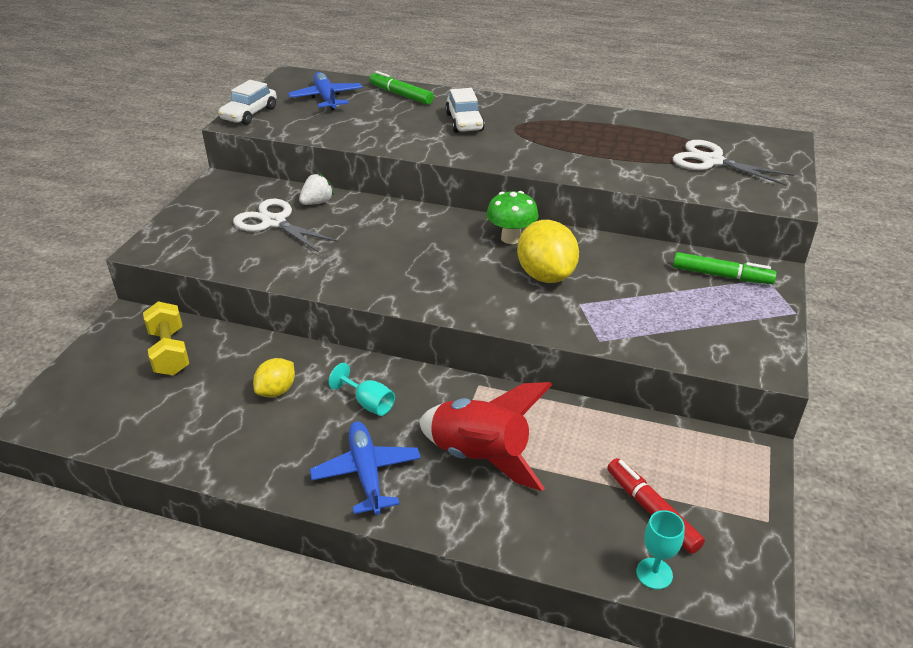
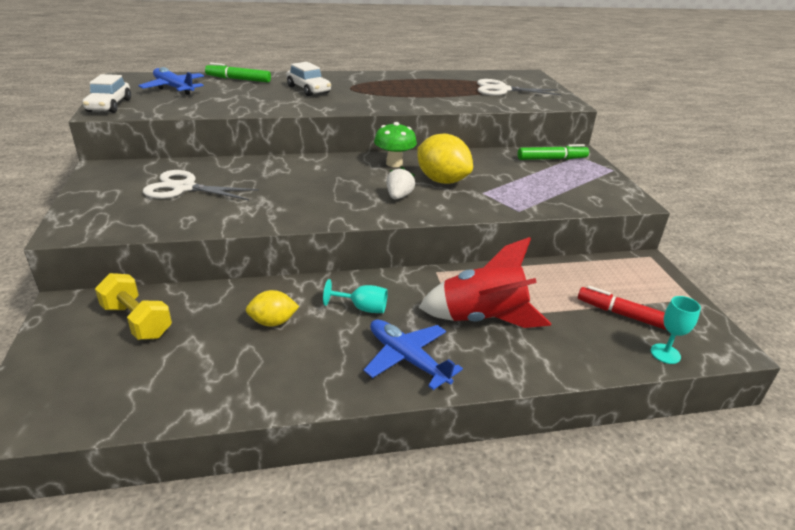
camera: 30 degrees left, 5 degrees down
yellow lemon [253,358,295,397] -> yellow lemon turned 75 degrees clockwise [246,290,299,326]
white strawberry [299,173,334,205] -> white strawberry moved to [386,167,415,199]

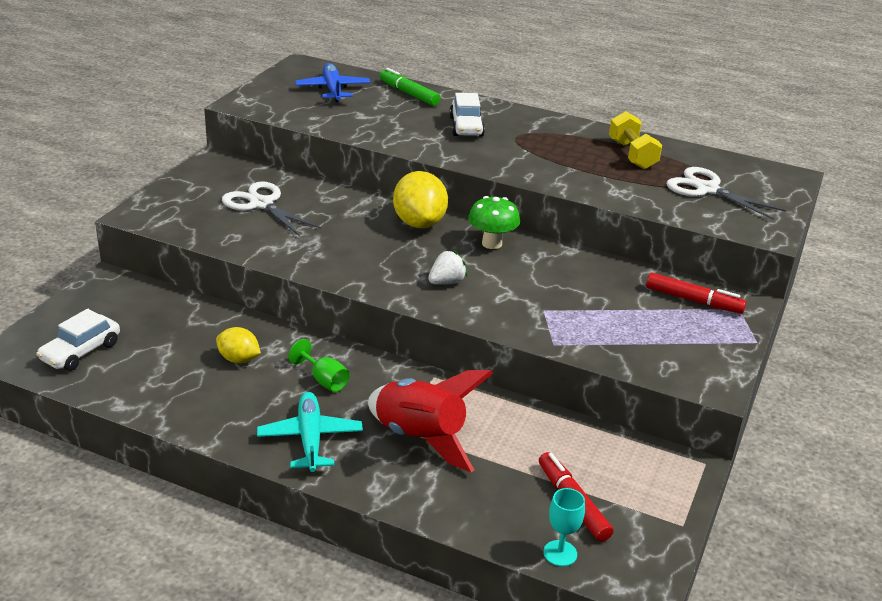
camera: 35 degrees right, 0 degrees up
white car [83,74,131,113] -> white car moved to [36,309,120,371]
yellow dumbbell [95,273,172,340] -> yellow dumbbell moved to [609,111,662,169]
turquoise goblet [323,279,388,313] -> green goblet [289,339,350,392]
blue plane [364,319,463,390] -> turquoise plane [257,392,363,472]
yellow lemon [417,134,473,184] -> yellow lemon moved to [393,171,448,228]
green marker [518,144,589,160] -> red marker [646,273,746,313]

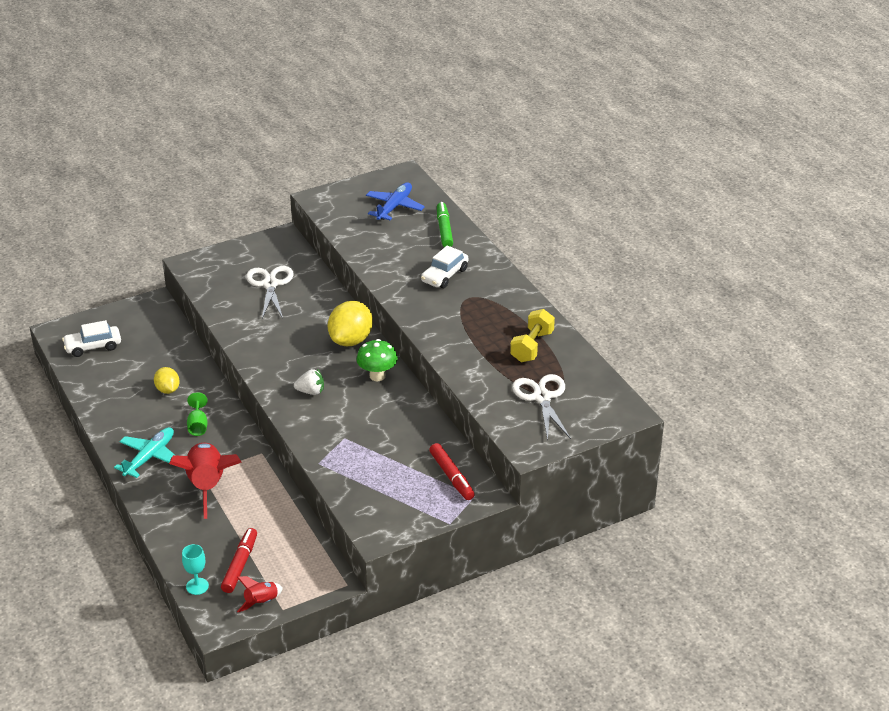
camera: 40 degrees right, 5 degrees up
none -> red rocket [237,576,283,612]

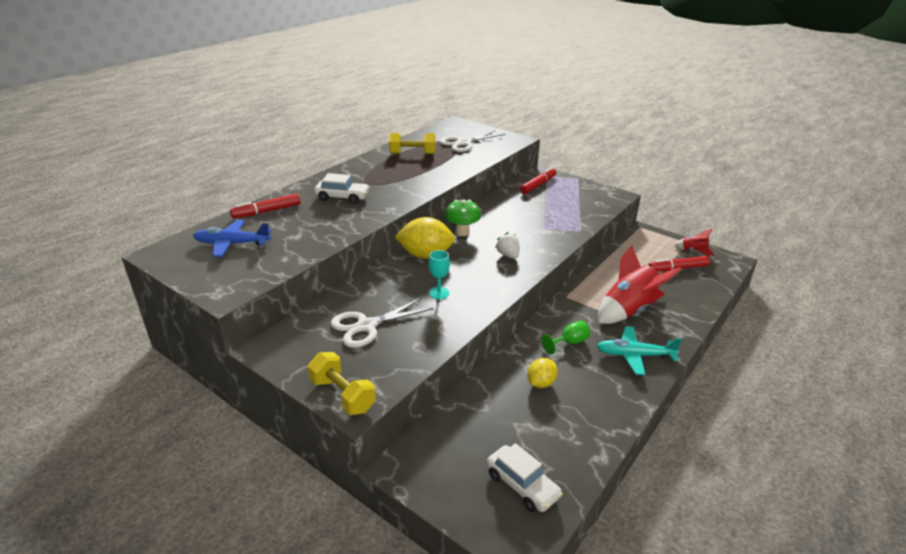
camera: 115 degrees left, 5 degrees down
turquoise goblet [182,544,209,595] -> turquoise goblet moved to [429,250,450,299]
green marker [437,202,453,247] -> red marker [230,194,301,219]
none -> yellow dumbbell [308,352,376,415]

